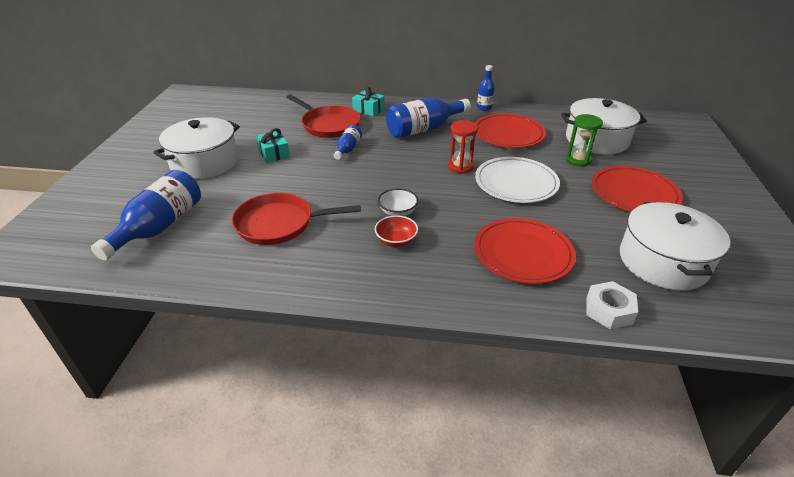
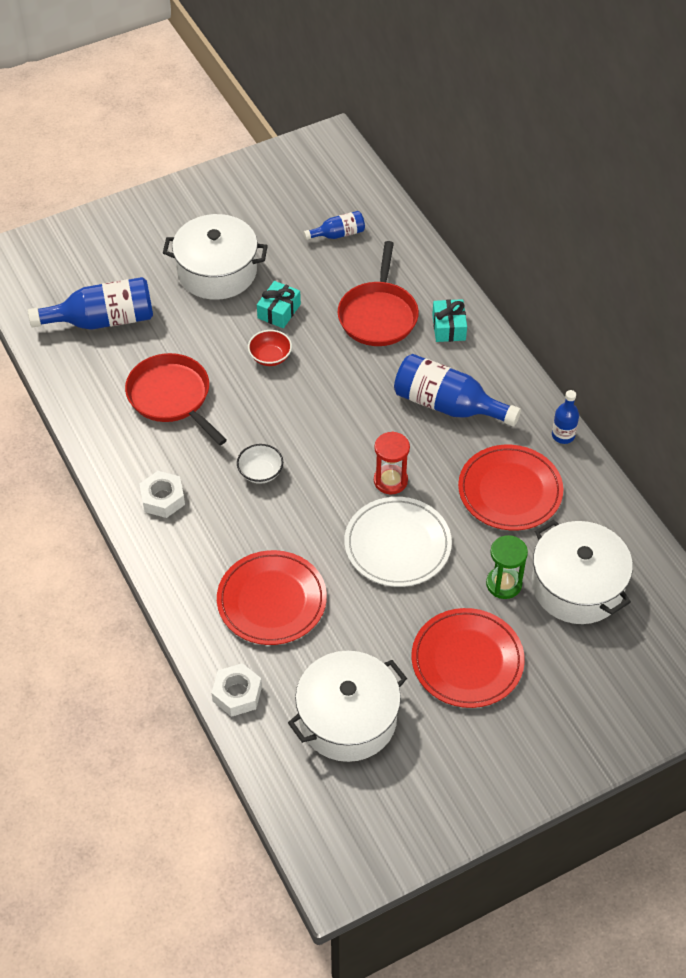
camera: 55 degrees right, 15 degrees up
blue bottle [334,125,362,160] -> blue bottle moved to [304,211,365,240]
red bowl [375,215,418,247] -> red bowl moved to [248,330,292,366]
none -> white nut [139,471,185,518]

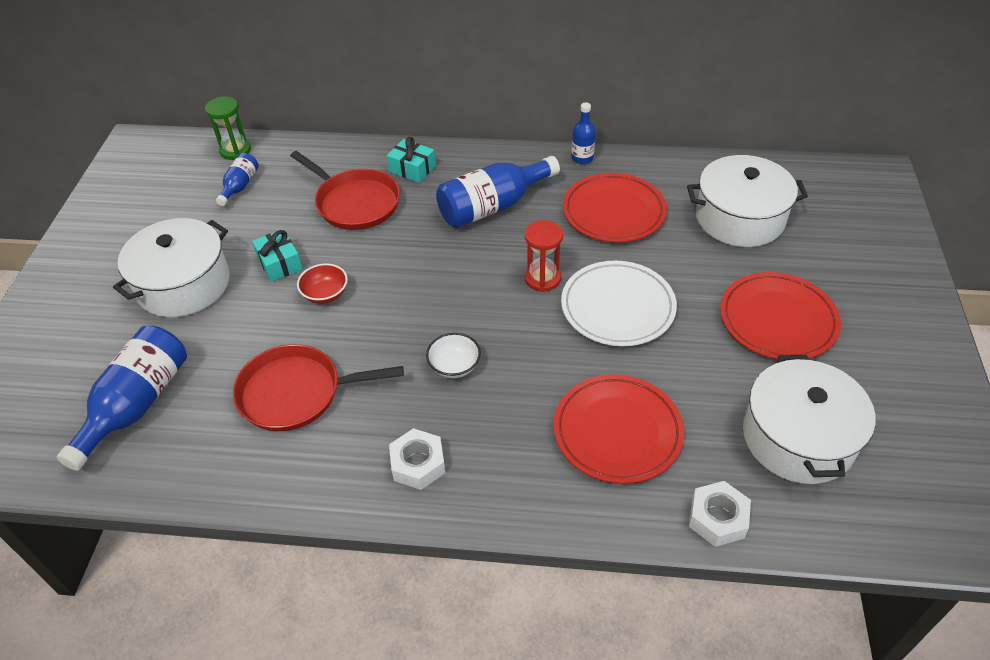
camera: 55 degrees left, 5 degrees down
green hourglass [486,535,528,599] -> green hourglass moved to [205,96,251,160]

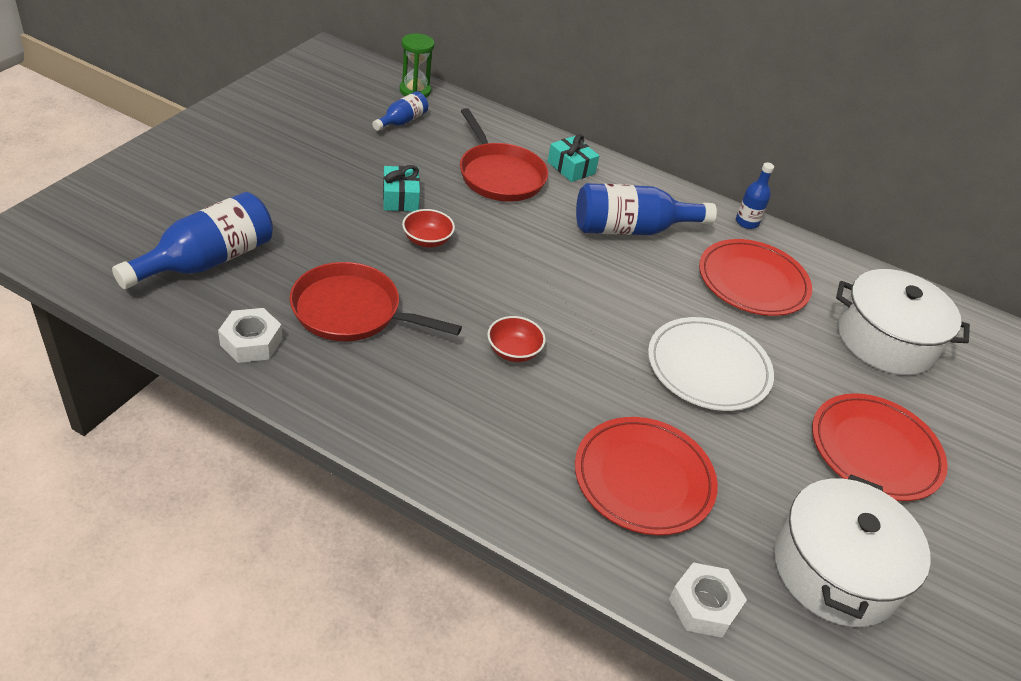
camera: 15 degrees right, 5 degrees down
white pot [113,218,230,317] -> none
white nut [389,428,445,490] -> white nut moved to [218,308,282,363]
white bowl [426,333,481,378] -> red bowl [487,316,546,362]
red hourglass [525,220,563,292] -> none

